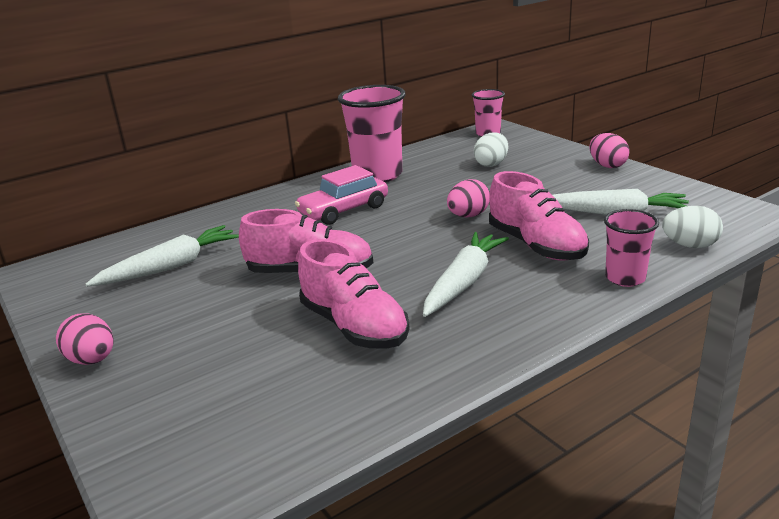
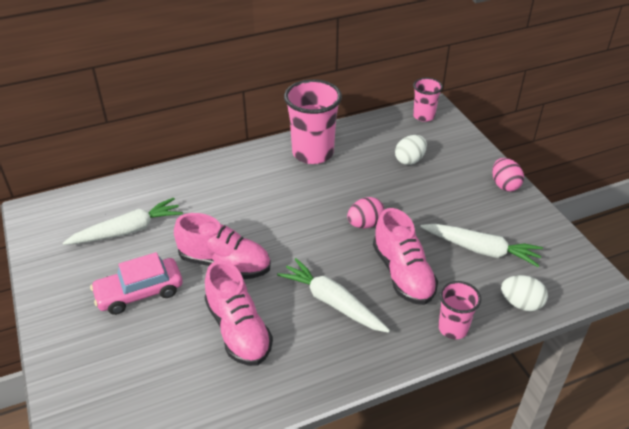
camera: 10 degrees right, 15 degrees up
pink egg [56,313,114,365] -> none
pink car [295,165,388,225] -> pink car moved to [90,252,183,315]
white carrot [423,232,509,317] -> white carrot turned 90 degrees counterclockwise [277,258,390,333]

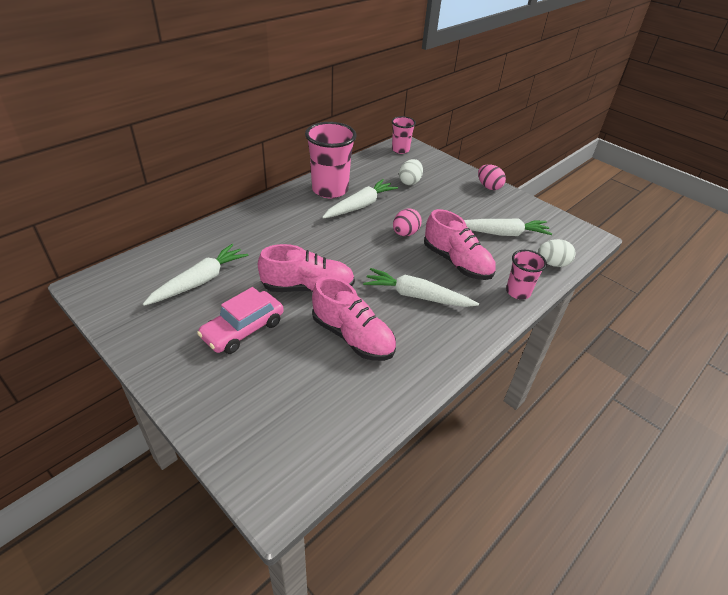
camera: 25 degrees left, 0 degrees up
none -> white carrot [322,179,398,219]

